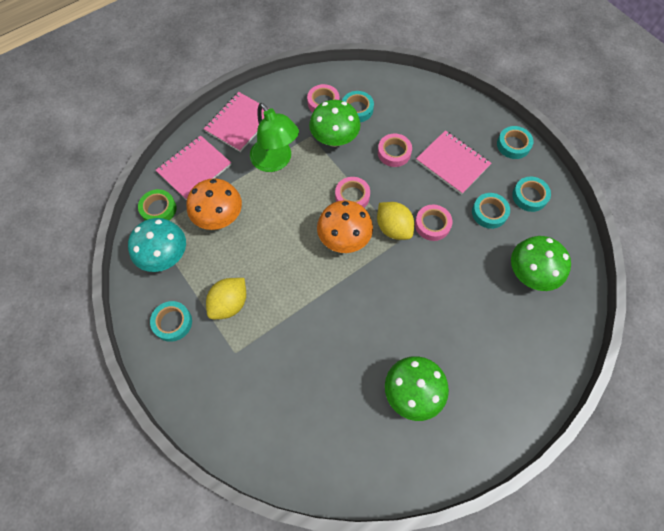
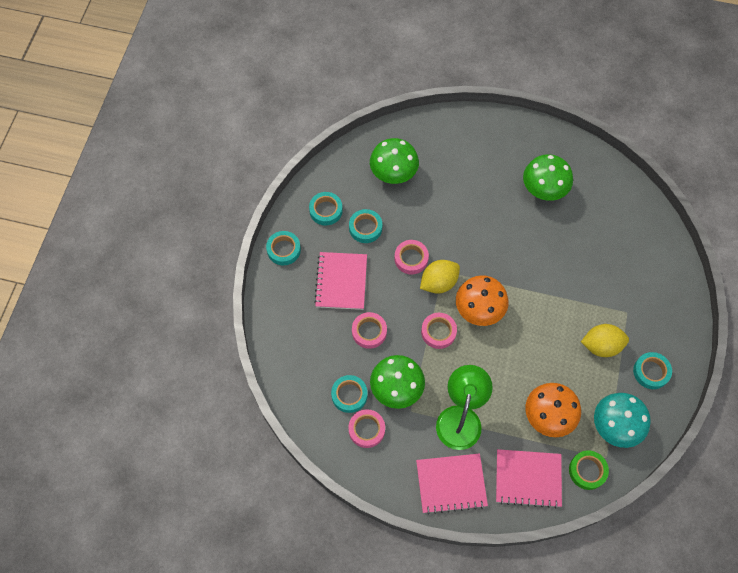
camera: 130 degrees left, 0 degrees up
yellow lemon [377,202,414,240] -> yellow lemon turned 45 degrees clockwise [420,260,460,294]

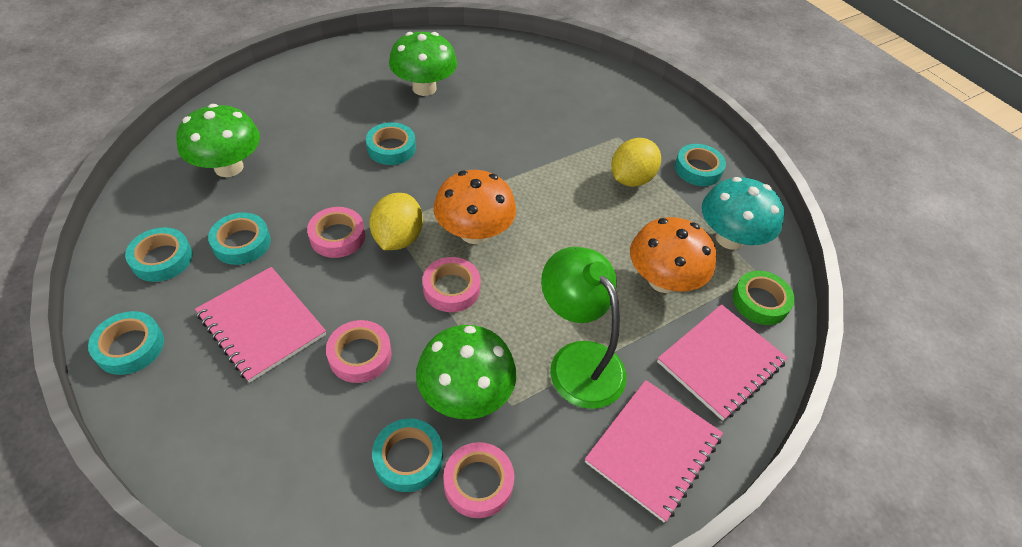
camera: 50 degrees left, 15 degrees down
none -> turquoise tape [366,122,416,165]

